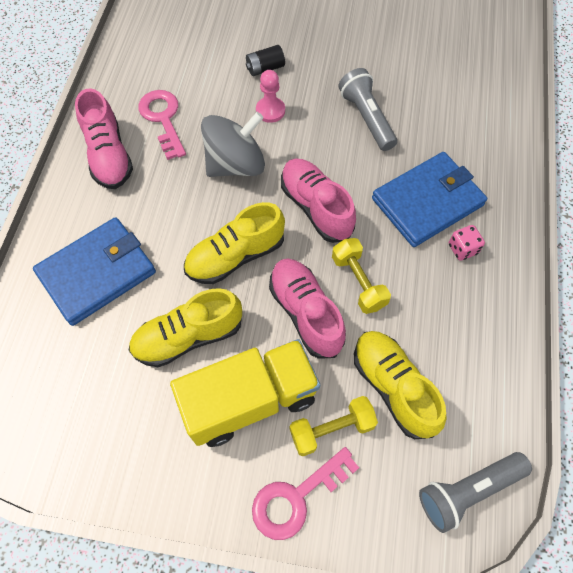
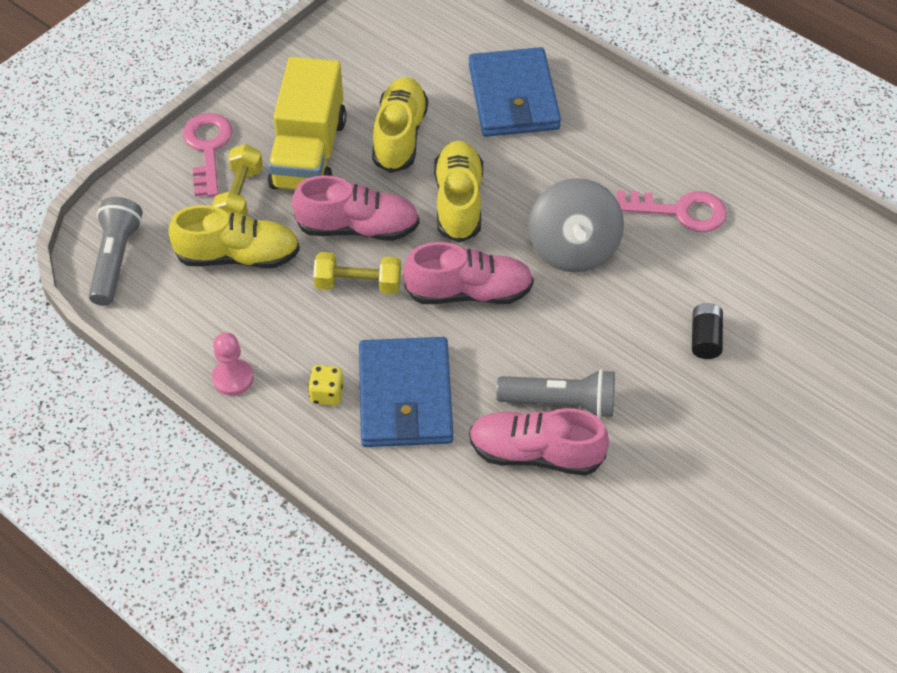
camera: 120 degrees right, 10 degrees down
pink shoe [75,88,133,189] -> pink shoe moved to [469,408,609,476]
pink pawn [256,70,285,123] -> pink pawn moved to [212,332,254,396]
pink dice [449,225,485,261] -> yellow dice [308,365,344,406]

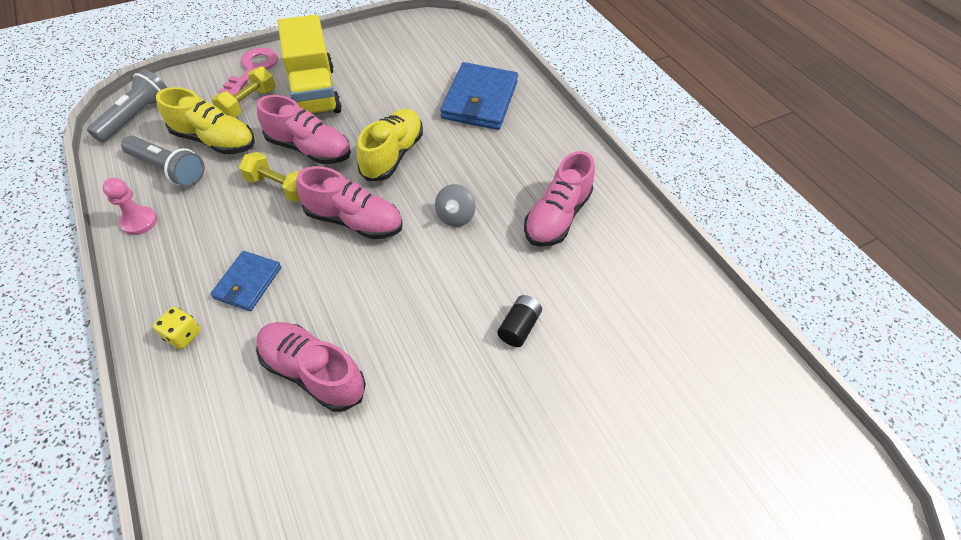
camera: 20 degrees right, 0 degrees up
yellow truck [267,57,346,190] -> yellow truck turned 45 degrees counterclockwise [278,15,342,115]
yellow dice [308,365,344,406] -> yellow dice moved to [153,307,201,349]
blue wallet [359,337,453,447] -> blue wallet [210,251,281,311], size x0.56
yellow shoe [372,77,428,173] -> none
grey flashlight [496,369,615,418] -> grey flashlight moved to [121,136,204,187]
grey spinning top [528,178,624,273] -> grey spinning top [435,184,476,227], size x0.53
pink key [617,190,727,232] -> pink shoe [524,151,595,247]

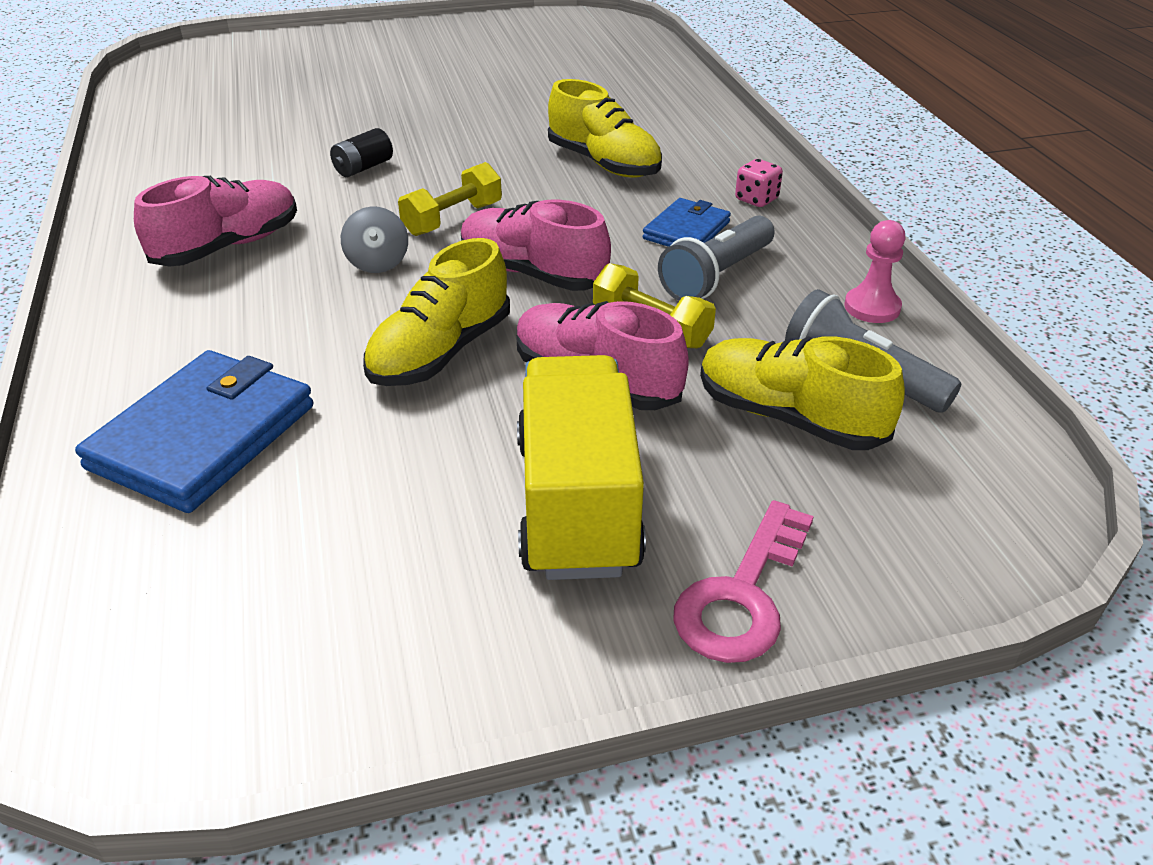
camera: 165 degrees left, 15 degrees down
grey flashlight [87,69,167,142] -> grey flashlight moved to [658,216,775,301]
yellow dice [153,307,201,349] -> pink dice [735,159,783,207]
yellow dumbbell [212,67,276,118] -> yellow dumbbell moved to [398,162,502,236]
pink shoe [256,322,366,412] -> yellow shoe [548,79,662,178]
grey spinning top [435,184,476,227] -> grey spinning top turned 135 degrees clockwise [341,207,408,273]

